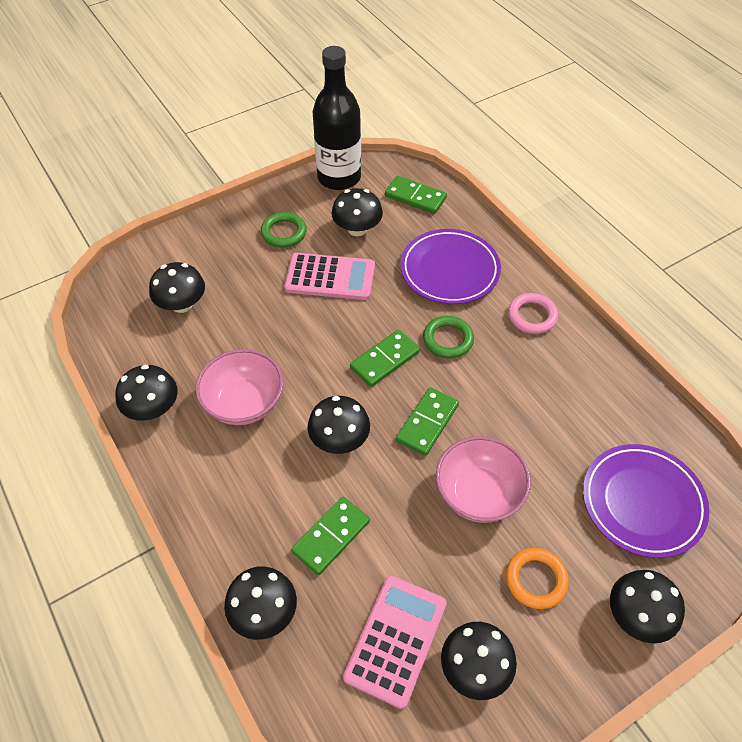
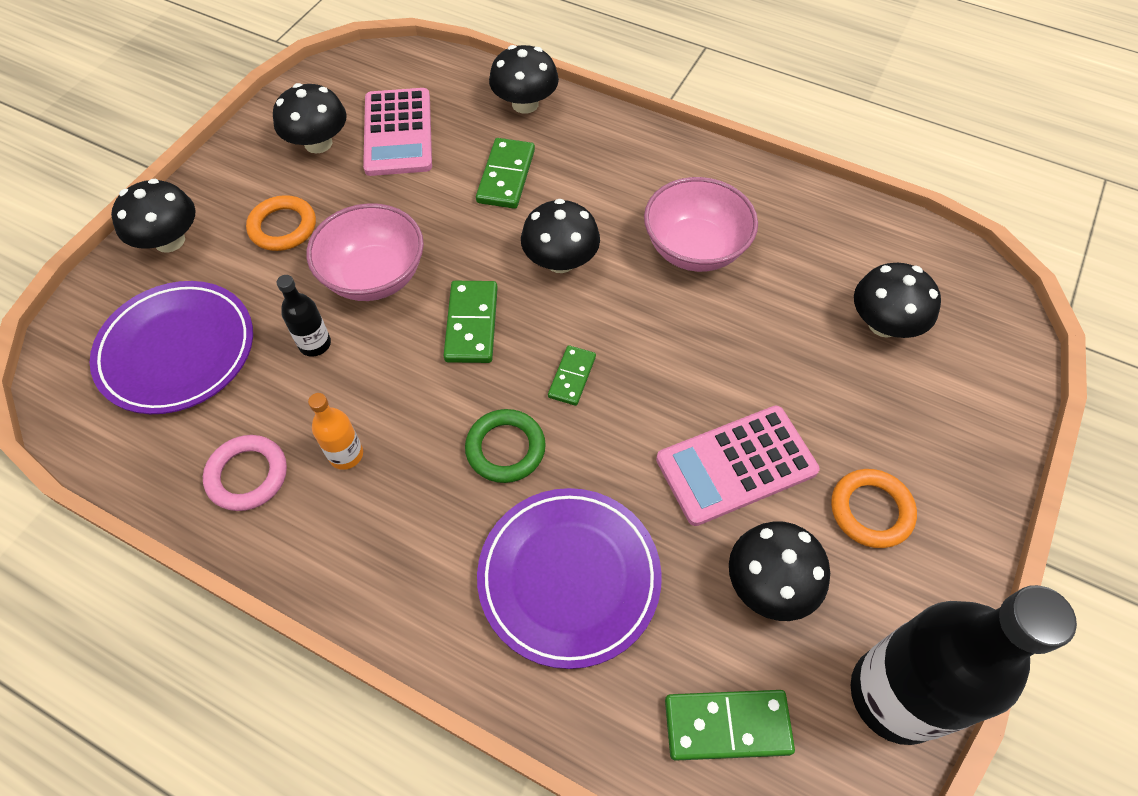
camera: 150 degrees right, 5 degrees up
black mushroom [115,364,178,421] -> none
green ring [261,212,307,247] -> orange ring [831,469,917,548]
green domino [350,330,420,387] -> green domino [548,345,596,406], size x0.64
pink ring [508,293,558,334] -> pink ring moved to [203,435,287,511]
none -> black bottle [276,275,331,357]
none -> orange bottle [308,393,363,470]

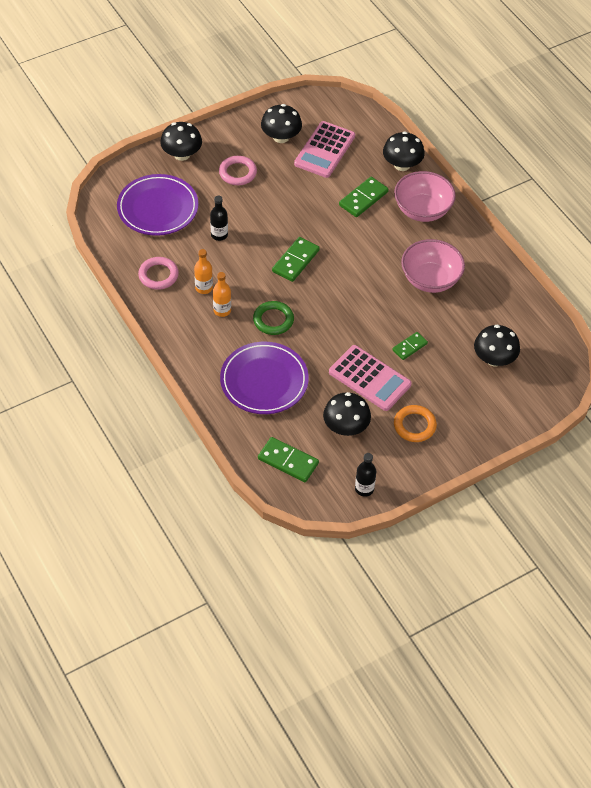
camera: 30 degrees right, 5 degrees down
orange ring [246,195,316,251] -> pink ring [219,156,257,185]
pink bowl [307,203,424,301] -> pink bowl moved to [394,171,456,222]
black mushroom [521,199,600,273] -> none
green domino [548,345,596,406] -> green domino moved to [392,332,428,360]
pink calculator [656,406,819,526] -> pink calculator turned 150 degrees counterclockwise [329,345,412,411]
black bottle [851,585,1077,745] -> black bottle [355,453,376,497], size x0.43
none -> orange bottle [213,272,231,317]

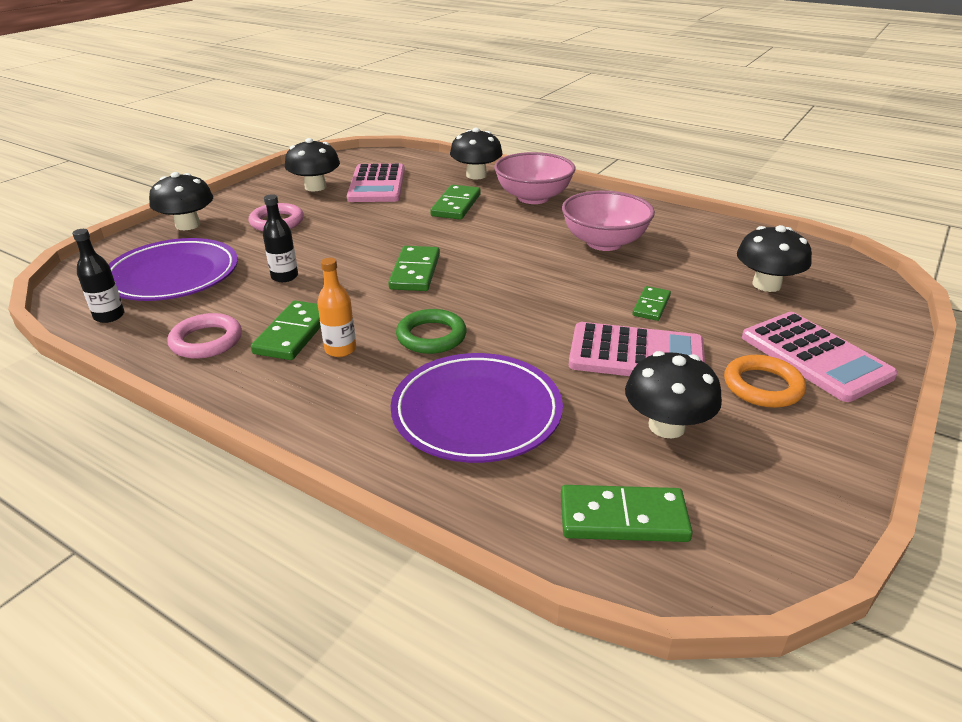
camera: 25 degrees left, 20 degrees down
orange bottle [194,249,213,294] -> green domino [251,301,321,360]
black bottle [355,453,376,497] -> black bottle moved to [72,229,124,323]
none -> pink calculator [742,312,898,402]

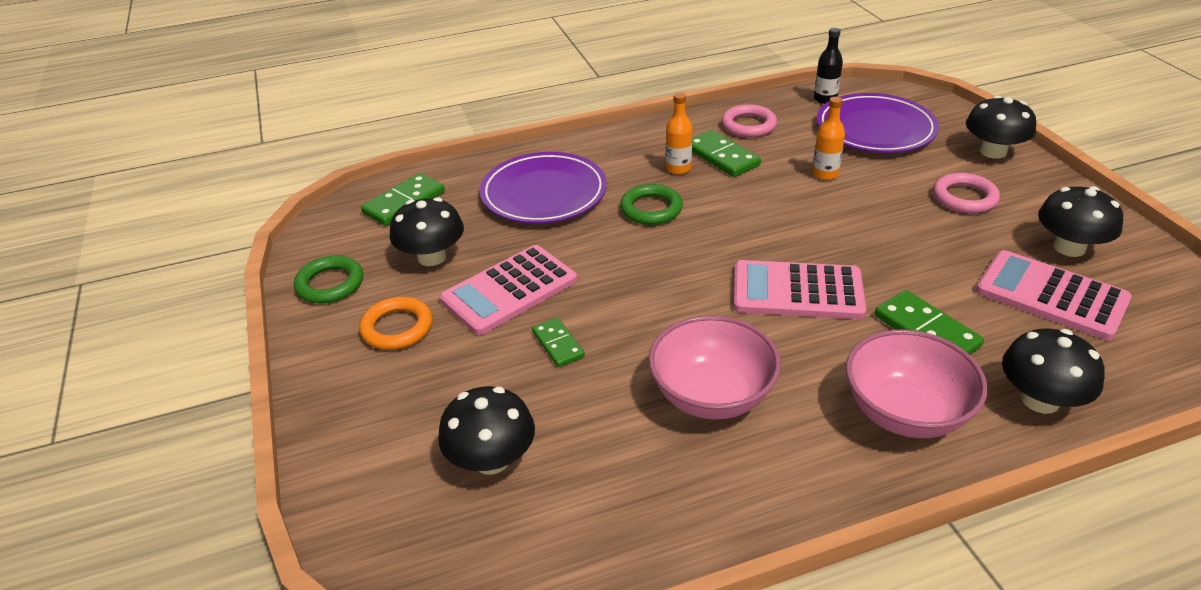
camera: 130 degrees right, 5 degrees up
black bottle [263,194,298,282] -> orange bottle [812,97,845,180]
green domino [388,246,440,291] -> none
pink calculator [742,312,898,402] -> pink calculator moved to [734,260,866,319]
none -> green ring [294,255,363,304]

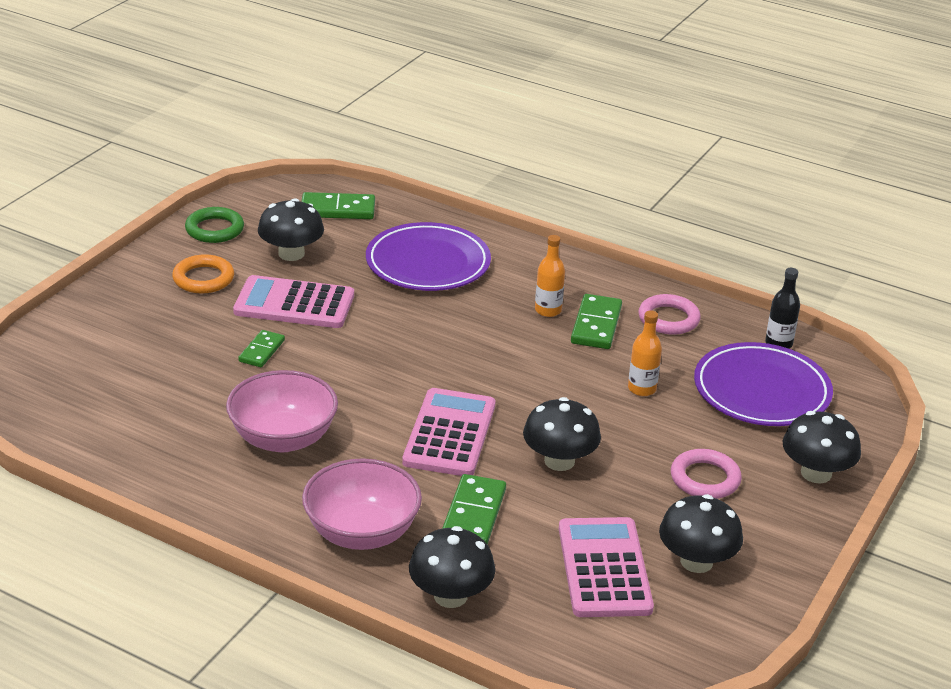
camera: 45 degrees right, 5 degrees down
black mushroom [438,386,535,475] -> black mushroom moved to [523,397,601,471]
green ring [620,184,683,225] -> none
pink calculator [734,260,866,319] -> pink calculator turned 45 degrees clockwise [402,388,495,476]

